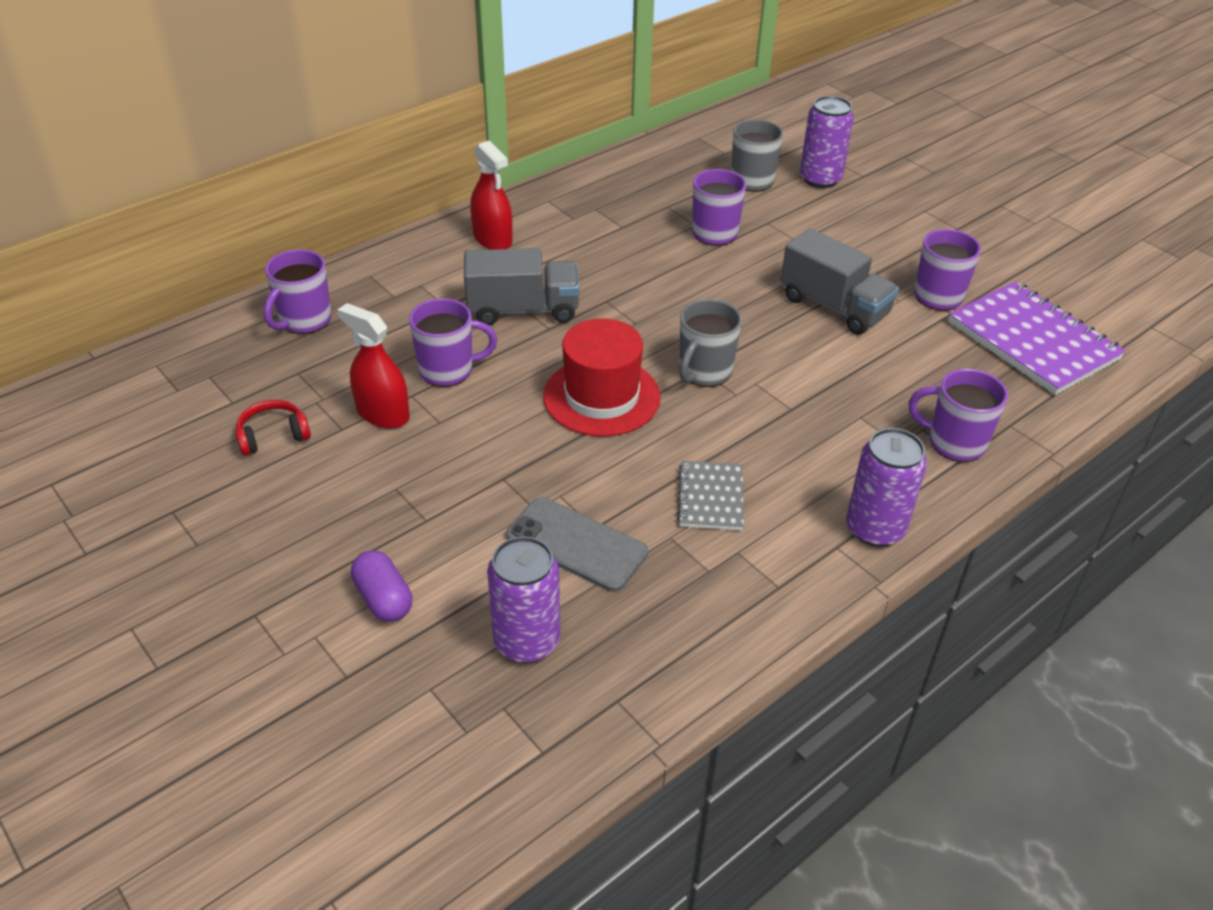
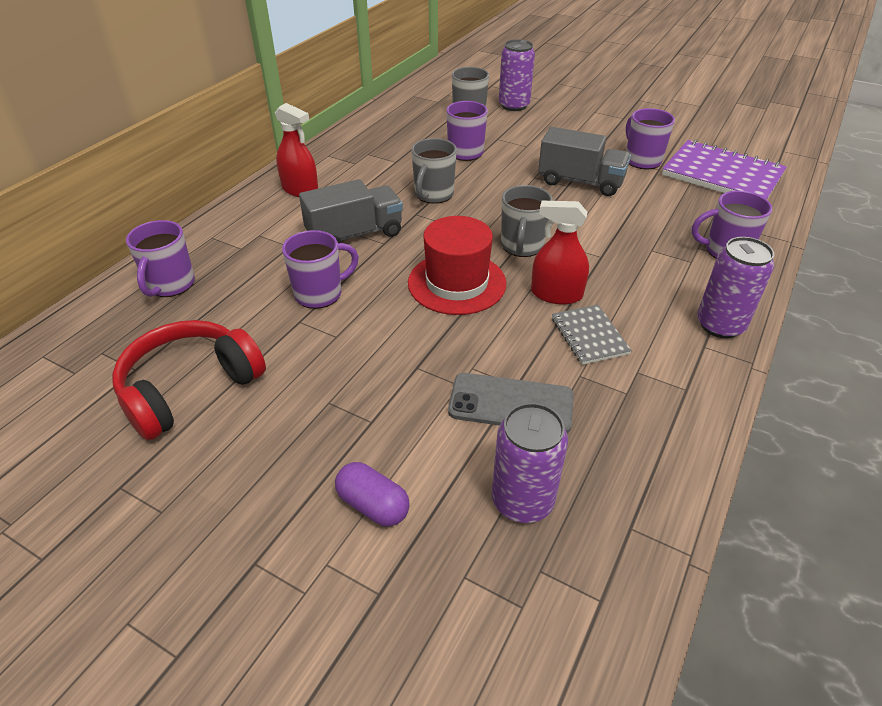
camera: 20 degrees left, 0 degrees up
red headphones [235,400,311,456] -> red headphones [112,320,266,441], size x1.99
red spray bottle [337,303,410,428] -> red spray bottle moved to [531,201,589,304]
none -> grey mug [411,138,457,204]

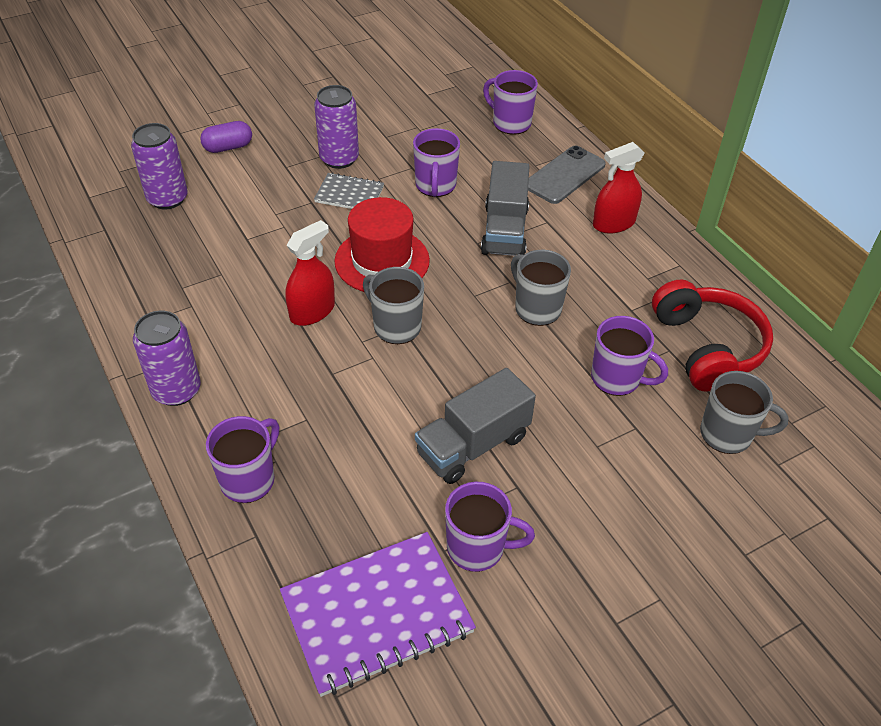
camera: 120 degrees right, 5 degrees up
red headphones [112,320,266,441] -> red headphones moved to [652,280,773,392]
grey phone [448,373,574,433] -> grey phone moved to [528,146,606,204]
purple can [499,39,535,111] -> purple can moved to [314,85,359,169]
grey notebook [552,304,632,365] -> grey notebook moved to [314,173,384,209]

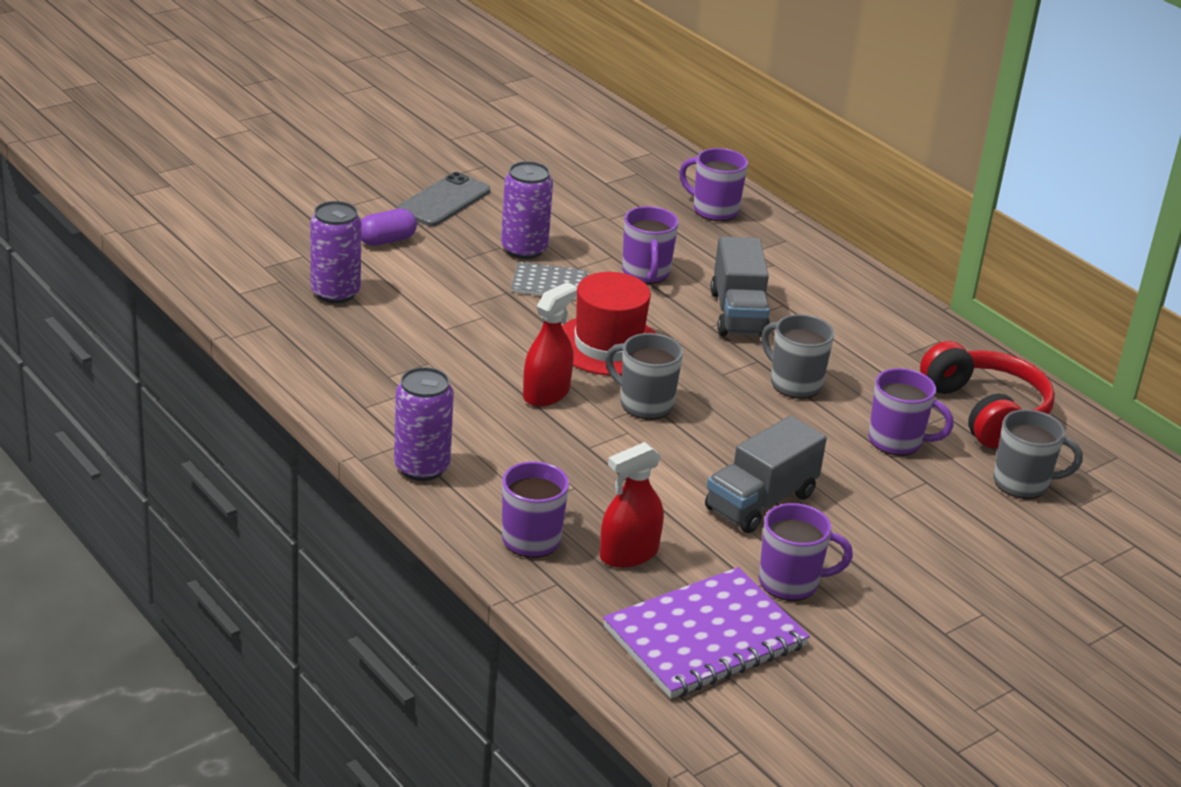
camera: 10 degrees left, 15 degrees down
grey phone [528,146,606,204] -> grey phone moved to [397,172,490,226]
red spray bottle [593,142,644,234] -> red spray bottle moved to [600,442,664,568]

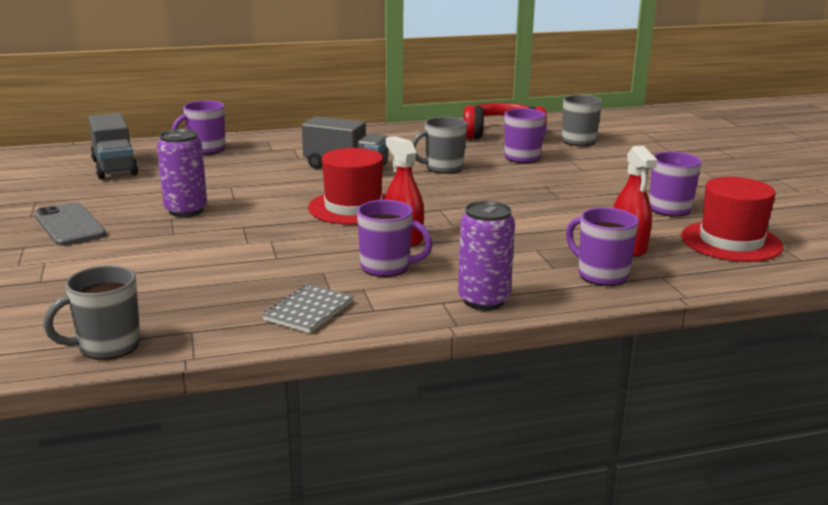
camera: 65 degrees left, 10 degrees down
purple can [310,201,362,303] -> none
purple capsule [361,209,417,246] -> none
grey notebook [511,261,587,300] -> grey notebook moved to [262,284,354,333]
purple notebook [603,567,810,699] -> red hat [681,177,784,262]
grey mug [605,333,683,420] -> grey mug moved to [43,265,140,360]
purple mug [622,206,679,284] -> purple mug moved to [357,200,433,277]
grey truck [705,416,827,533] -> grey truck moved to [88,113,138,179]

